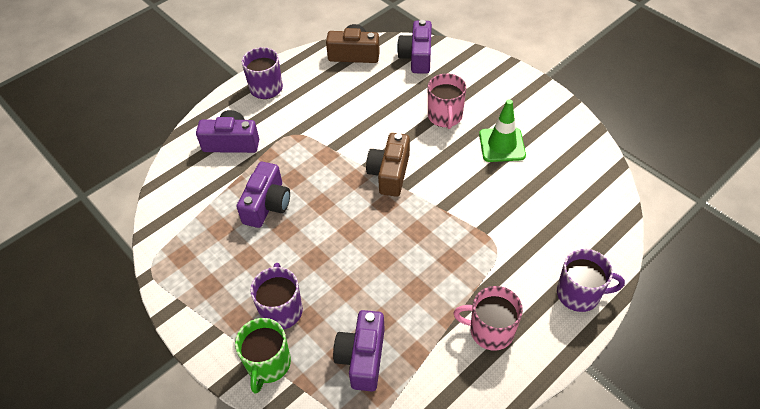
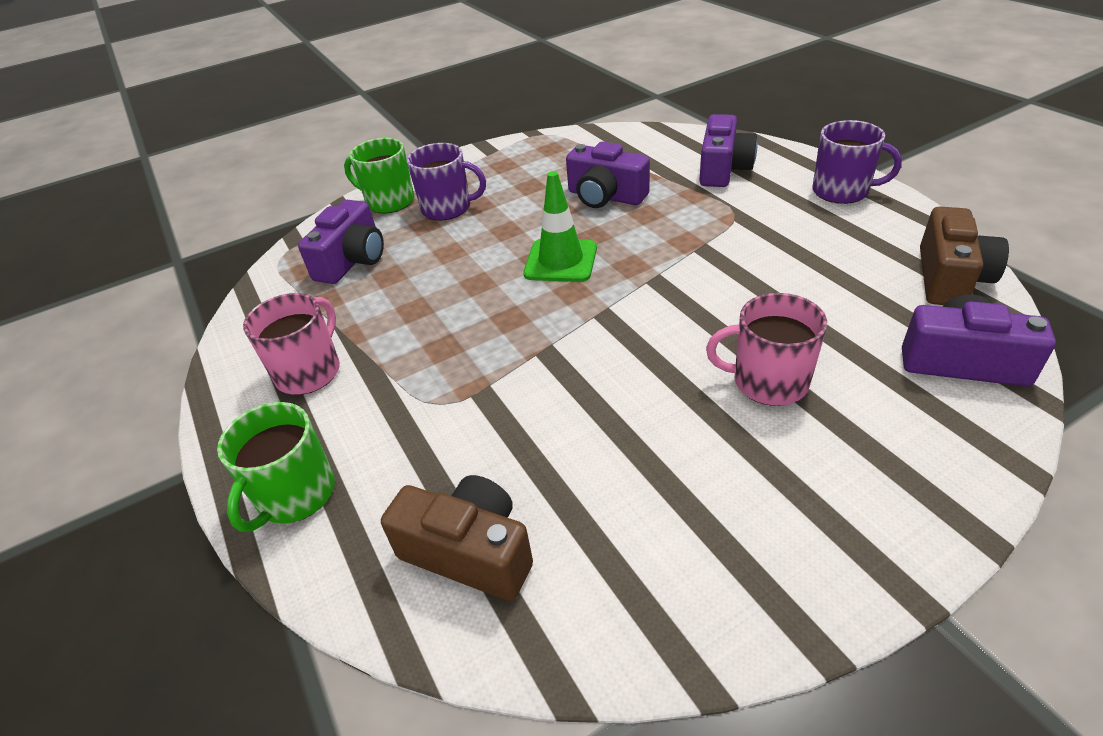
camera: 105 degrees right, 10 degrees down
purple camera [333,310,385,391] -> purple camera turned 90 degrees clockwise [298,200,384,284]
brown camera [366,133,410,197] -> brown camera moved to [381,475,533,601]
green traffic cone [479,99,526,162] -> green traffic cone moved to [523,171,597,282]
purple mug [557,249,625,312] -> green mug [217,402,335,532]

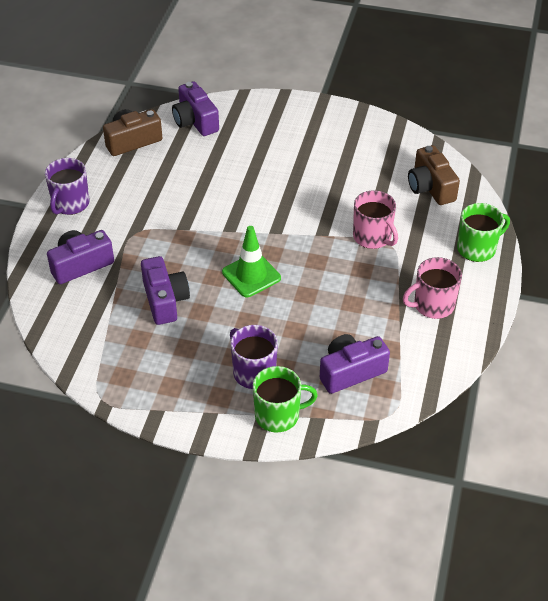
camera: 140 degrees left, 5 degrees up
green mug [344,138,414,213] -> green mug turned 75 degrees counterclockwise [253,366,318,432]
pink mug [706,293,827,406] -> pink mug moved to [353,190,398,249]
purple mug [812,120,902,204] -> purple mug turned 135 degrees counterclockwise [45,158,90,215]

